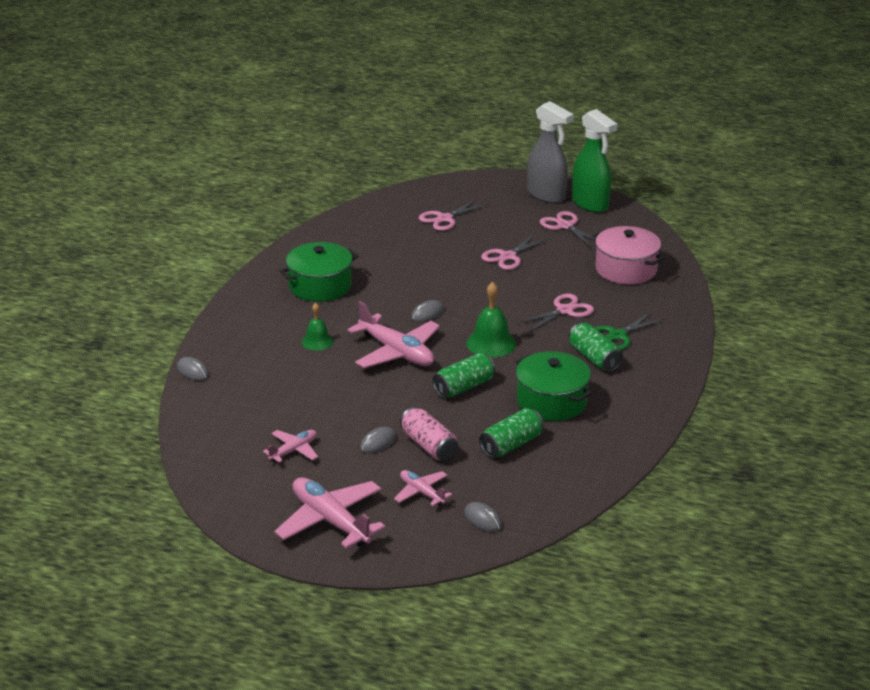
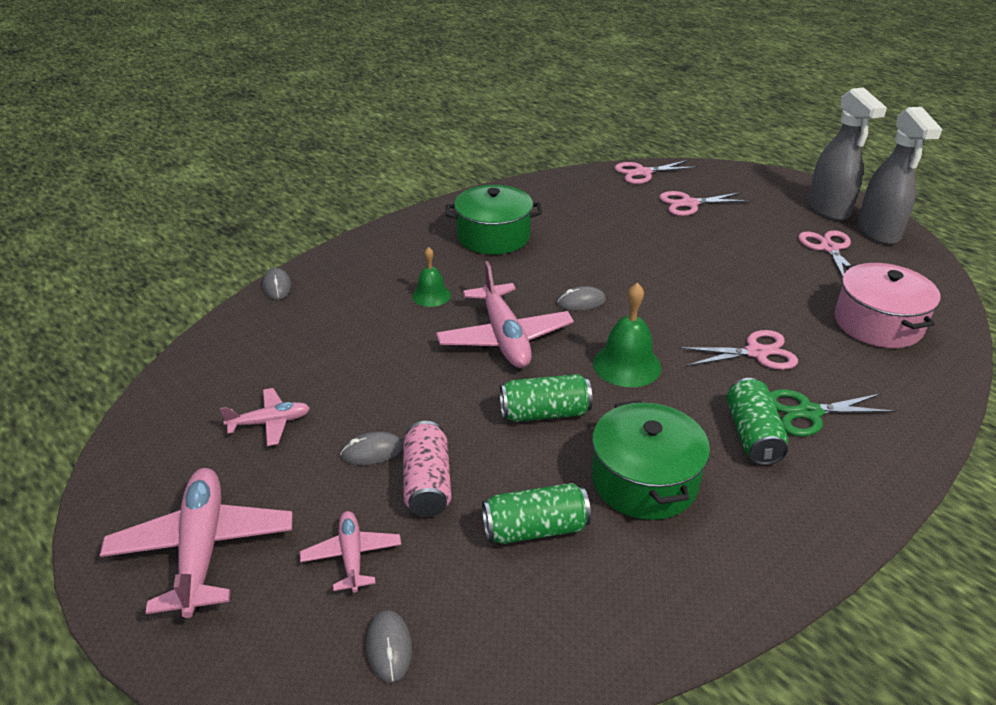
camera: 30 degrees right, 5 degrees up
pink scissors [481,233,548,270] -> pink scissors moved to [614,160,698,184]
green spray bottle [572,109,618,213] -> grey spray bottle [858,107,942,245]

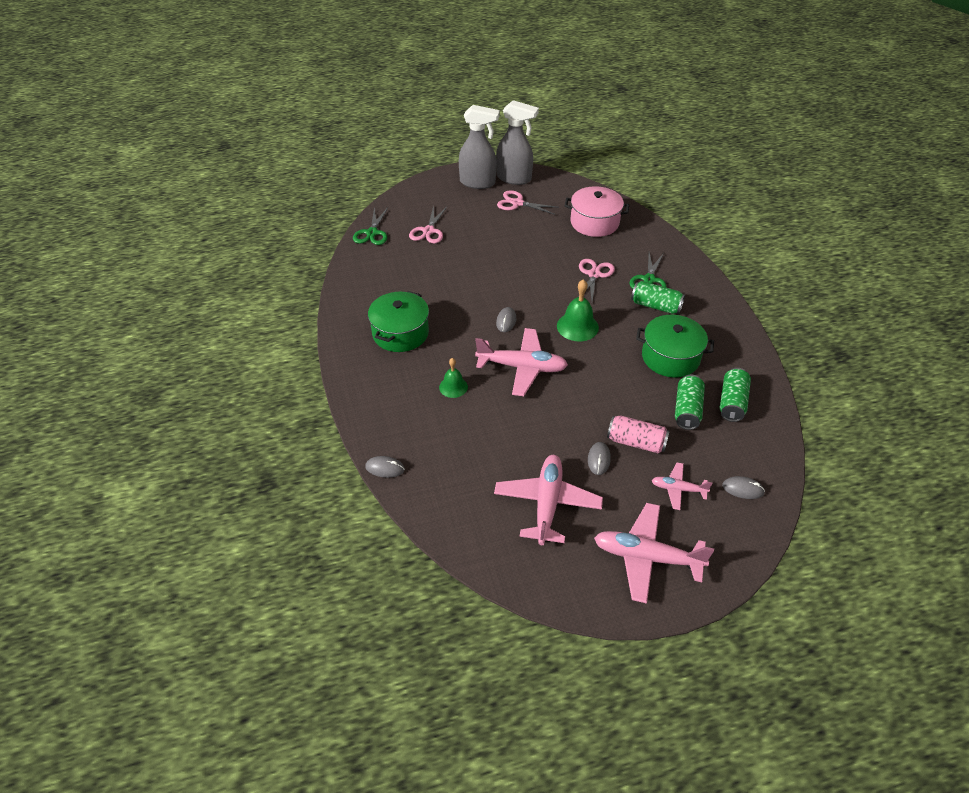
camera: 65 degrees left, 10 degrees up
pink plane [220,388,310,446] -> pink plane [494,455,603,545], size x1.84
green can [500,374,592,422] -> green can moved to [720,368,751,422]
pink scissors [614,160,698,184] -> green scissors [353,208,388,245]

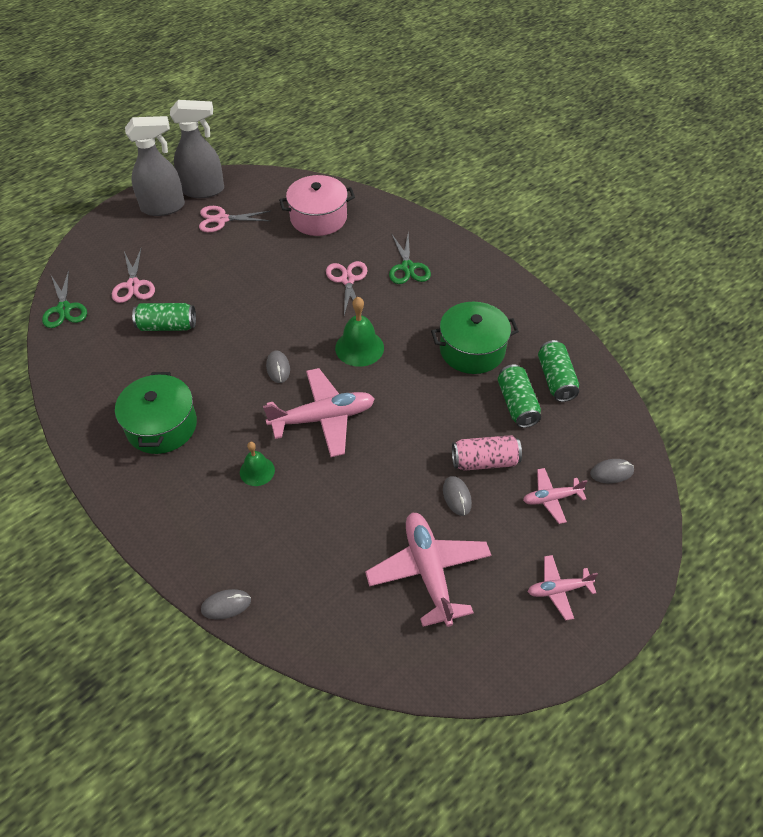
camera: 25 degrees left, 5 degrees up
pink plane [594,503,714,604] -> pink plane [528,555,598,621], size x0.54
green can [631,281,685,314] -> green can moved to [132,303,196,331]

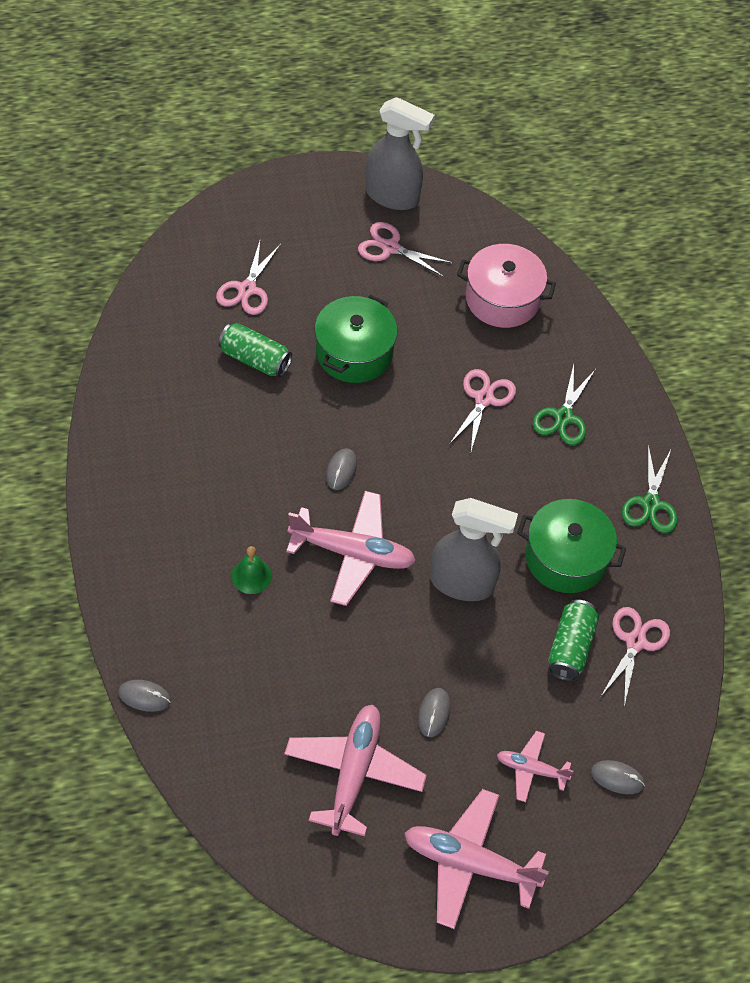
camera: 25 degrees right, 5 degrees up
green scissors [42,270,87,328] -> green scissors moved to [622,445,678,533]
green pot [115,372,197,454] -> green pot moved to [315,295,397,383]
grey spray bottle [125,116,185,216] -> grey spray bottle moved to [430,498,518,601]
green bell [335,297,384,367] -> none
pink can [452,435,522,471] -> none
pink plane [528,555,598,621] -> pink plane [404,789,549,929], size x1.84
green can [538,340,579,402] -> pink scissors [601,607,670,707]

